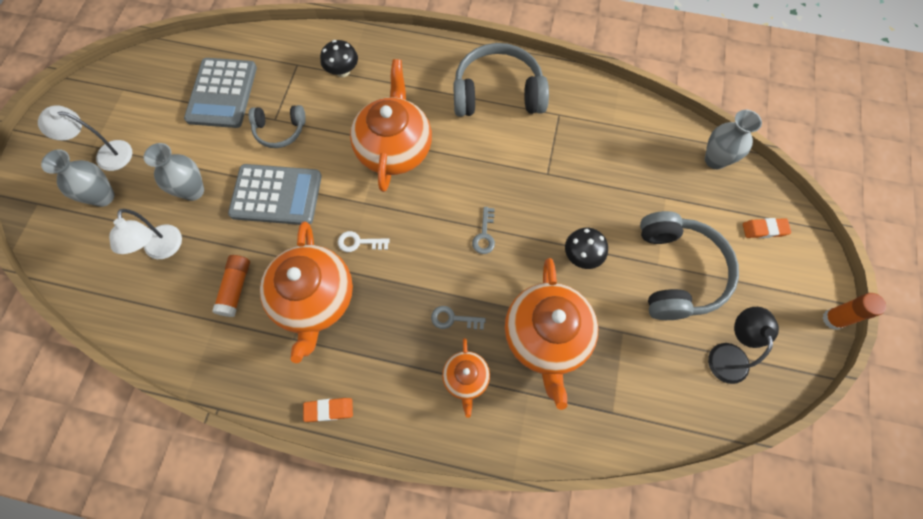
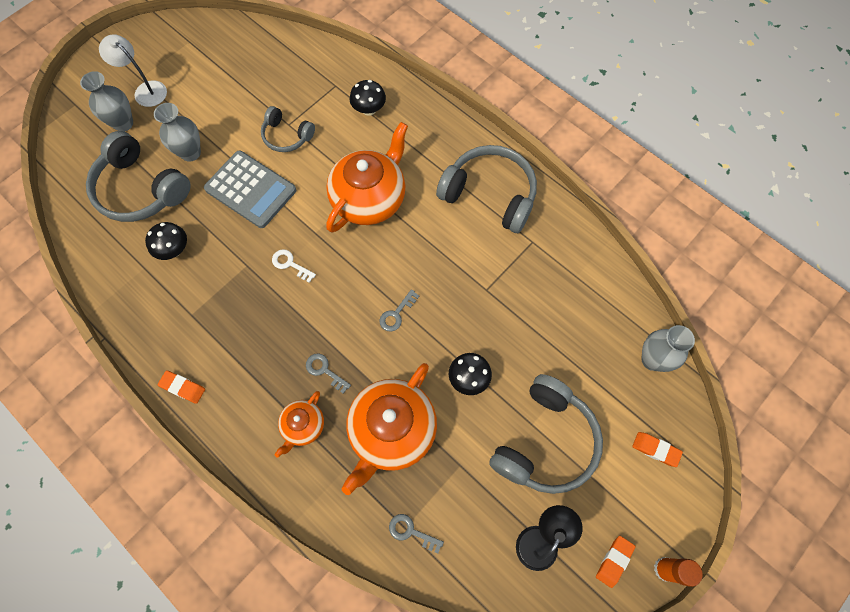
camera: 30 degrees right, 0 degrees up
white lamp [109,209,182,259] -> grey headphones [86,131,191,222]
grey calculator [184,58,257,128] -> none
orange glue stick [212,255,250,317] -> black mushroom [145,222,187,260]
orange teapot [260,222,353,363] -> none
none -> grey key [389,514,444,554]
none -> orange eraser [596,536,636,588]

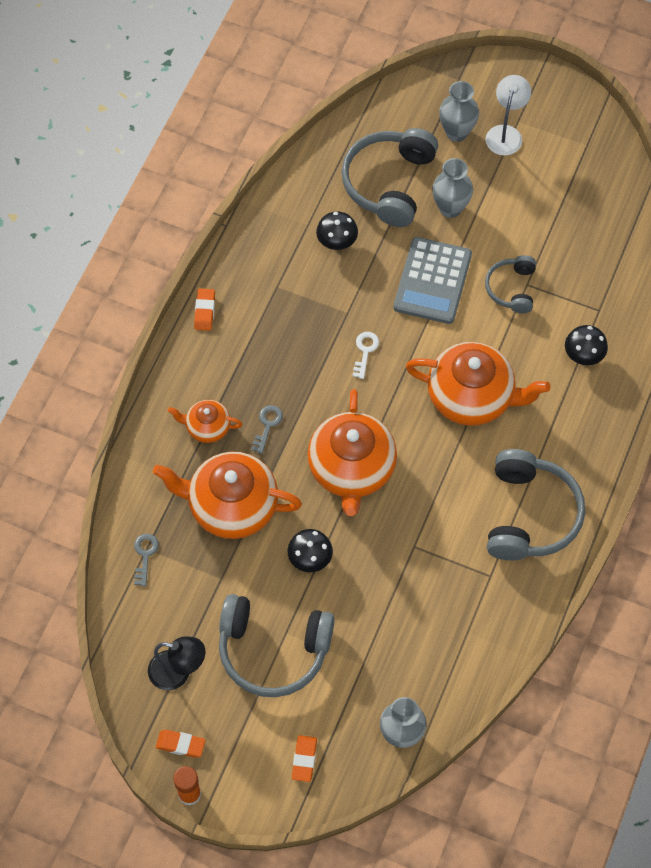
camera: 70 degrees right, 5 degrees down
grey key [379,289,419,332] -> orange teapot [307,389,397,516]

